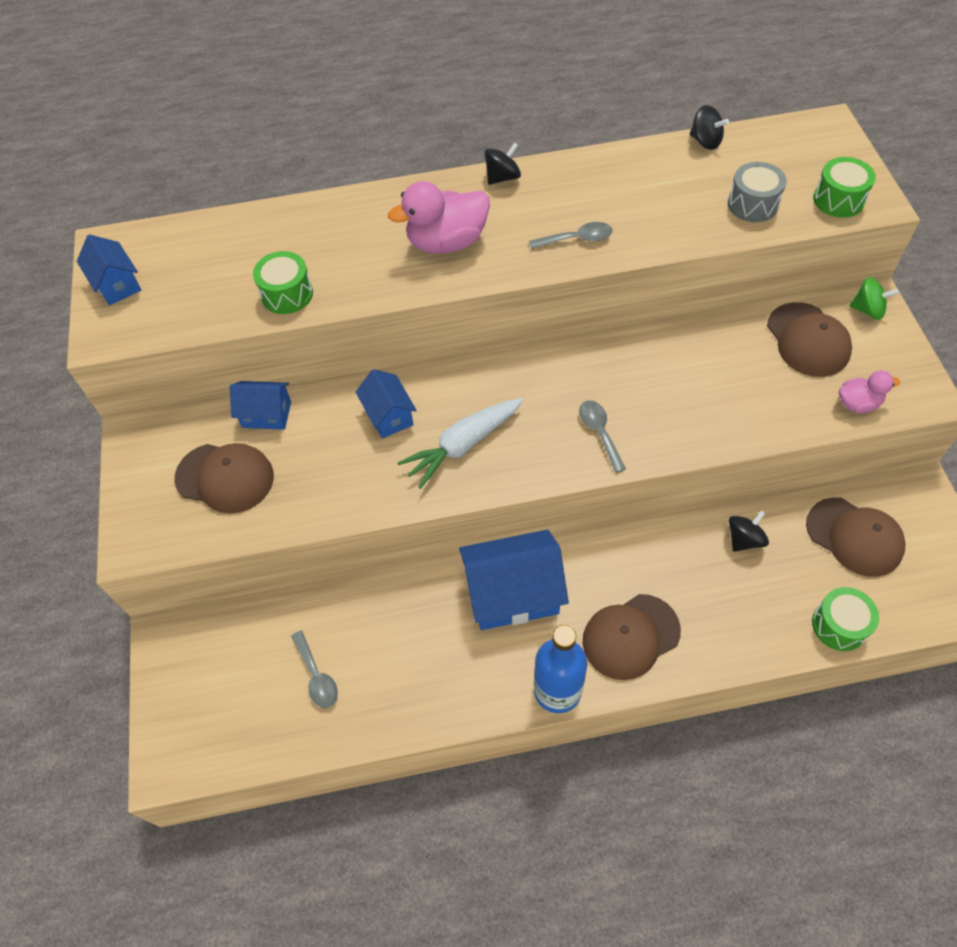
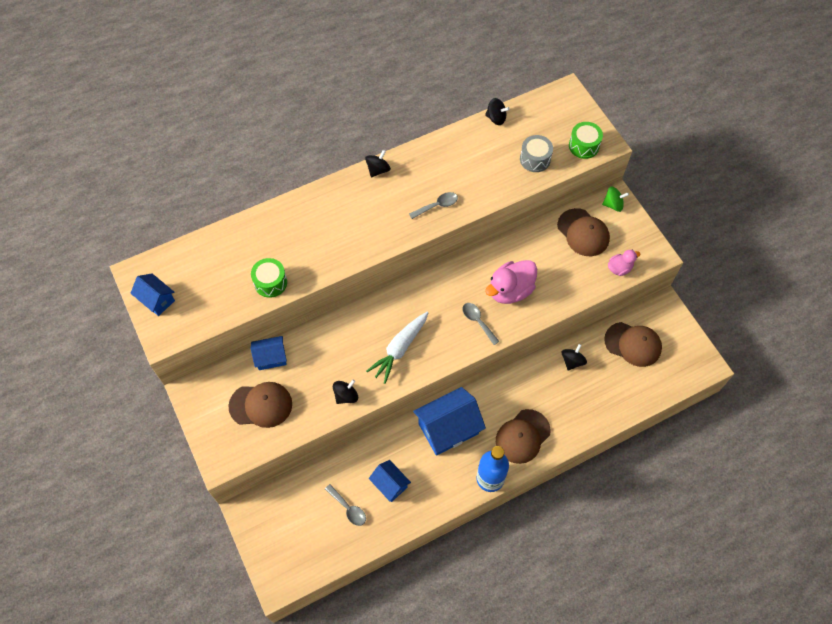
camera: 20 degrees left, 5 degrees up
blue house [356,369,417,439] -> blue house moved to [369,460,411,502]
pink duck [388,181,490,254] -> pink duck moved to [485,260,537,304]
green drum [812,587,879,651] -> none
none -> black spinning top [333,379,358,404]

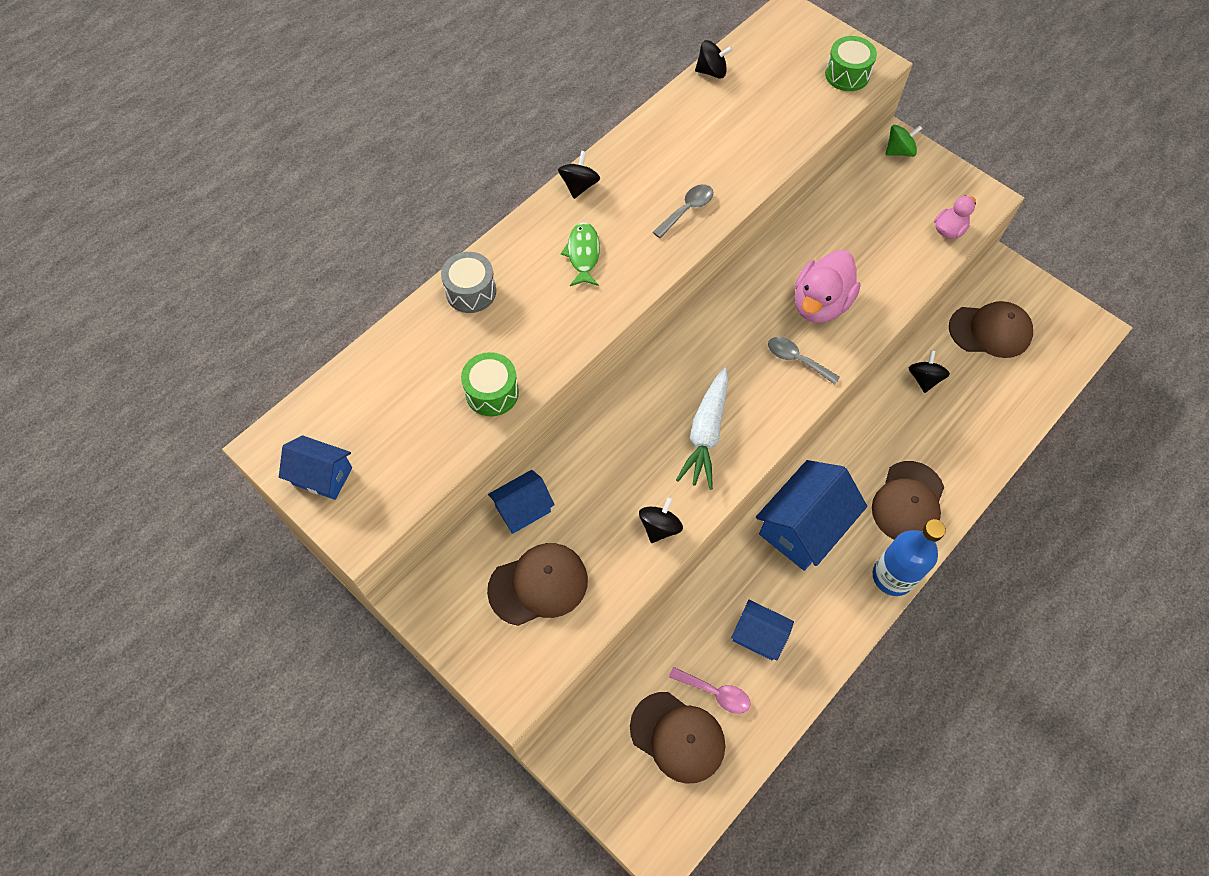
camera: 20 degrees left, 0 degrees up
grey spoon [325,484,366,526] -> pink spoon [669,667,751,714]
grey drum [520,135,553,172] -> grey drum moved to [441,252,496,313]
brown cap [557,208,610,256] -> brown cap moved to [630,692,725,784]
none -> green fish [561,222,600,286]

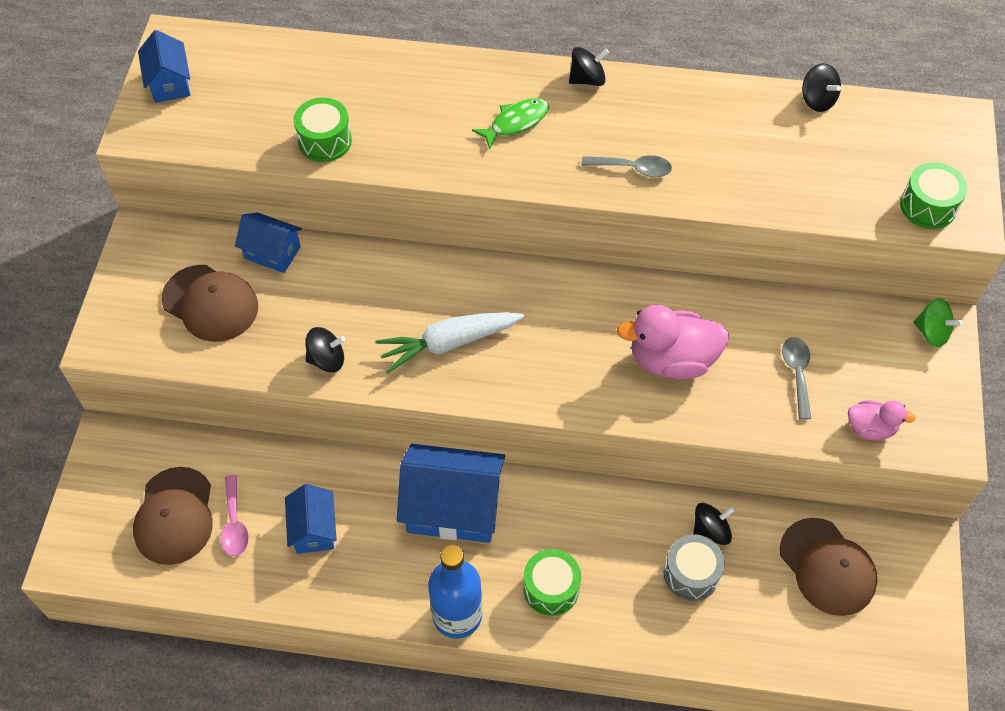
camera: 55 degrees right, 5 degrees down
grey drum [441,252,496,313] -> grey drum moved to [664,534,725,601]
grey spoon [768,337,840,385] -> grey spoon moved to [782,337,812,420]
brown cap [872,461,944,540] -> green drum [523,549,581,616]

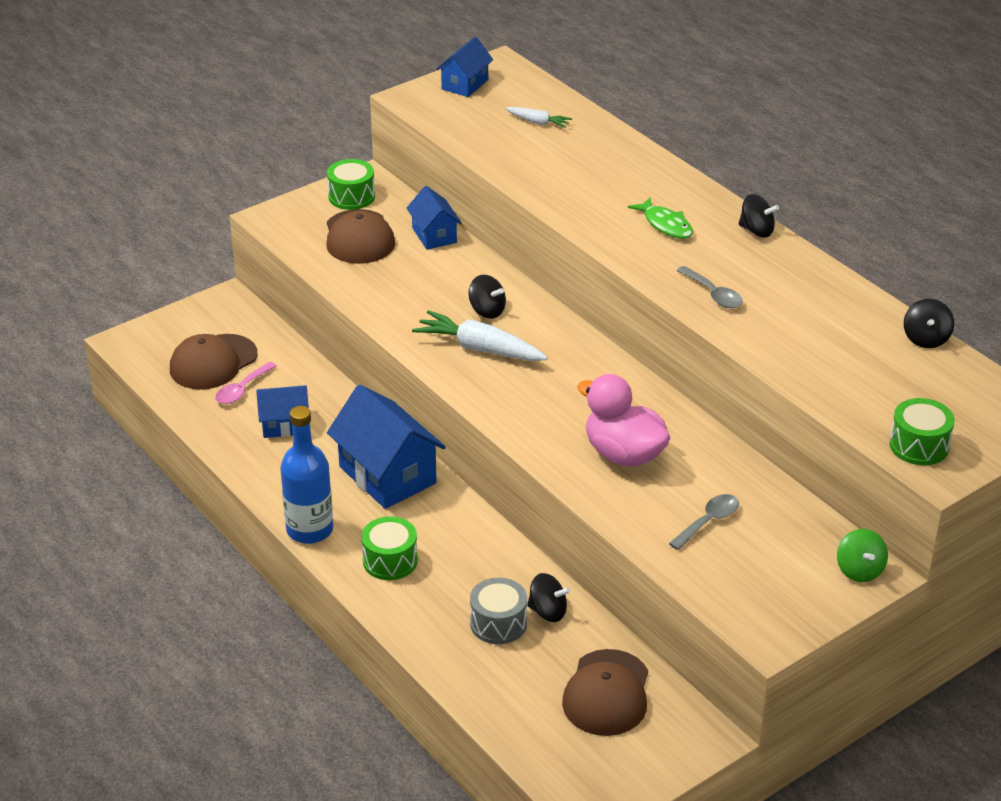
camera: 45 degrees right, 20 degrees down
blue house [285,484,337,554] -> blue house turned 45 degrees clockwise [256,385,309,438]
green drum [293,98,352,162] -> green drum moved to [327,159,375,210]
black spinning top [306,327,345,372] -> black spinning top moved to [469,275,506,319]
green fish [472,98,549,149] -> green fish turned 45 degrees clockwise [628,197,693,239]
pink duck [848,400,915,440] -> none
none -> white carrot [505,107,572,128]

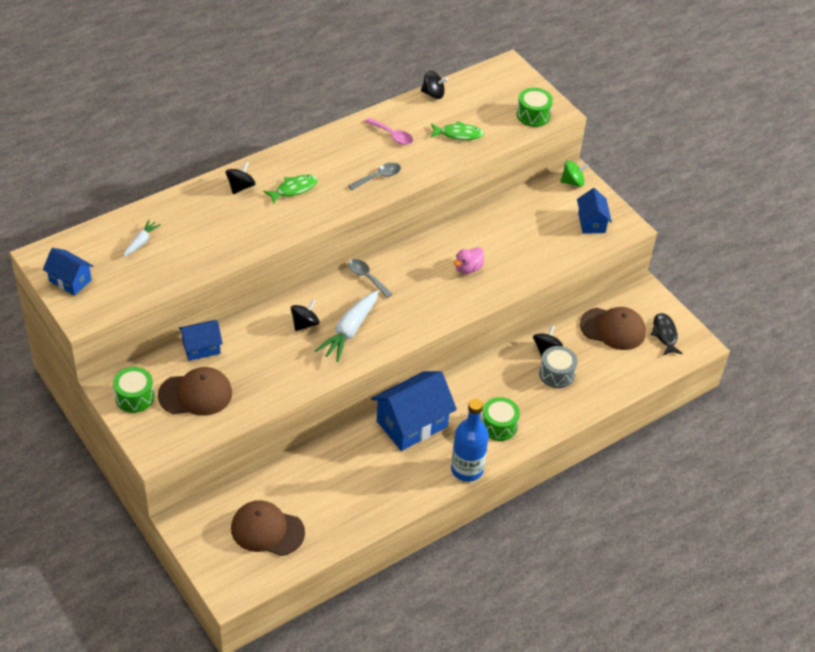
camera: 90 degrees left, 10 degrees up
brown cap [170,334,257,390] -> brown cap turned 150 degrees clockwise [231,500,305,556]
pink spoon [215,362,276,404] -> pink spoon moved to [365,118,413,145]
blue house [256,385,309,438] -> blue house moved to [577,188,612,234]
pink duck [577,374,670,467] -> pink duck [454,247,484,274], size x0.56
grey spoon [669,494,739,550] -> grey spoon moved to [348,259,393,298]
black spinning top [738,194,779,237] -> black spinning top moved to [226,162,256,194]
none -> green fish [430,121,484,140]
none -> black fish [651,313,683,355]

